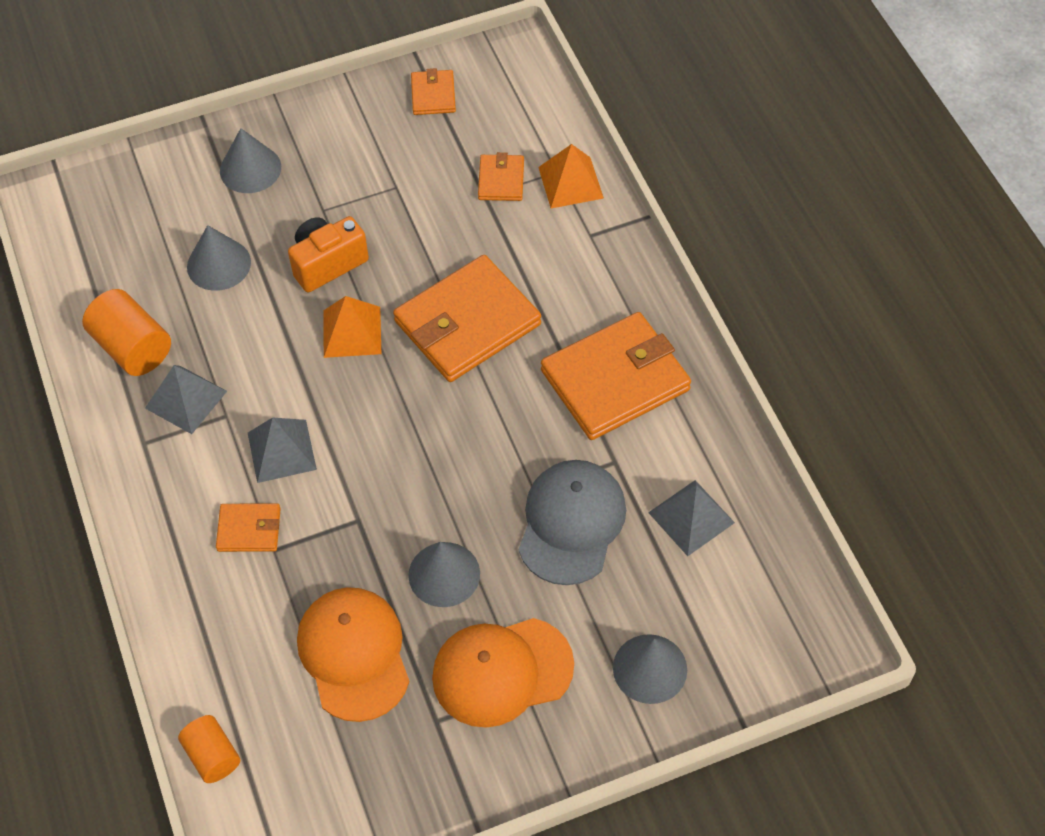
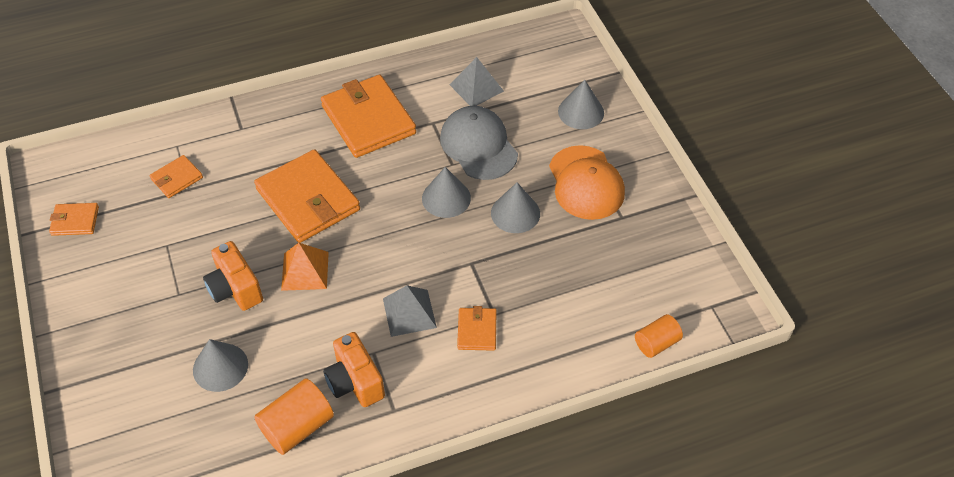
camera: 90 degrees left, 5 degrees down
grey pyramid [145,365,227,434] -> orange camera [323,332,385,407]
grey cone [220,128,281,193] -> grey cone moved to [422,167,471,218]
orange cap [297,587,410,722] -> none
orange wallet [478,152,524,201] -> orange wallet turned 45 degrees counterclockwise [150,155,203,198]
grey cap [519,460,626,585] -> grey cap turned 45 degrees clockwise [440,106,518,180]
orange pyramid [538,144,604,208] -> none

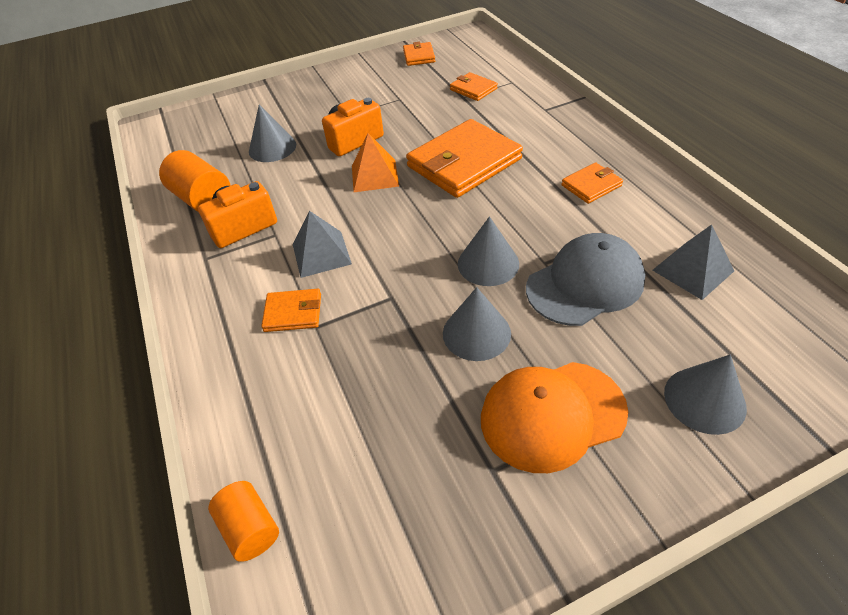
camera: 90 degrees right, 5 degrees down
orange wallet [321,75,416,158] -> orange wallet [561,162,623,204], size x0.48

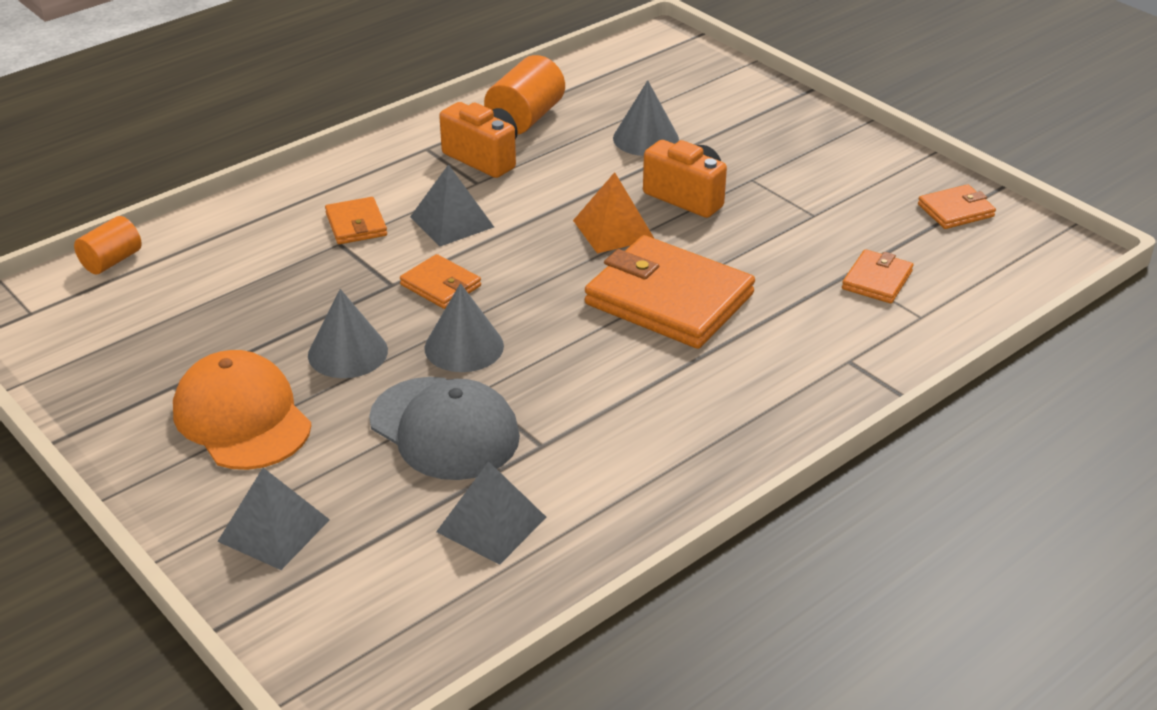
camera: 70 degrees right, 10 degrees down
orange wallet [561,162,623,204] -> orange wallet moved to [400,254,481,309]
grey cone [664,354,747,435] -> grey pyramid [217,468,330,570]

